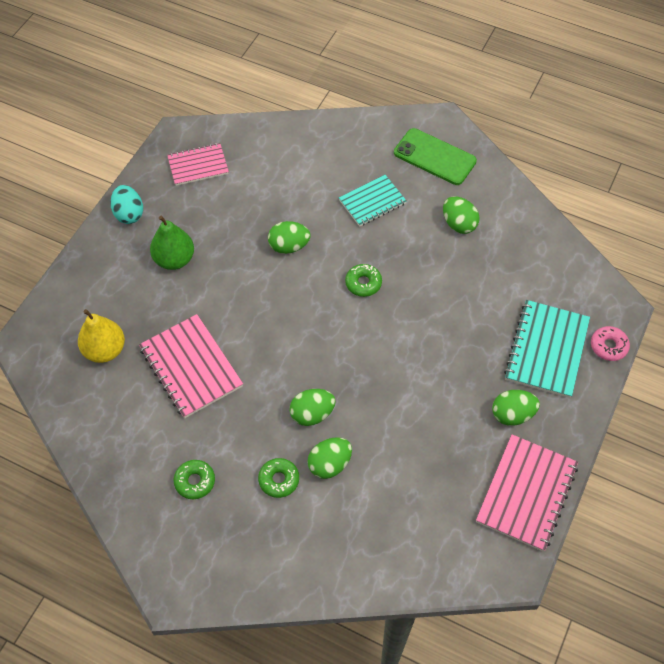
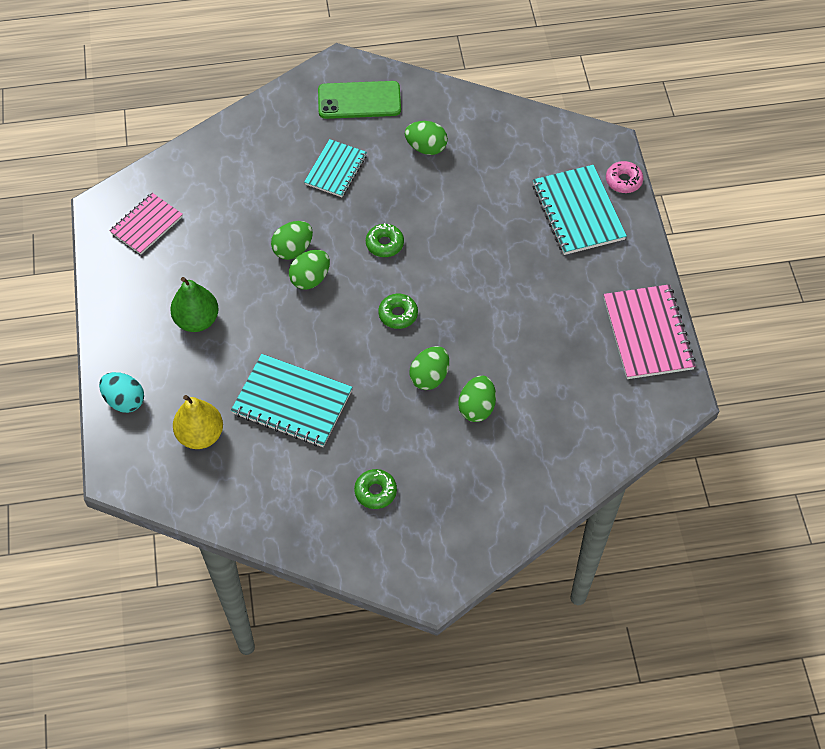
camera: 35 degrees left, 0 degrees up
turquoise egg [110,185,143,224] -> turquoise egg moved to [99,372,144,413]
pink notebook [139,314,243,419] -> turquoise notebook [231,354,352,447]
green donut [258,458,299,498] -> green donut moved to [378,294,418,329]
green egg [492,390,540,426] -> green egg moved to [289,250,330,290]

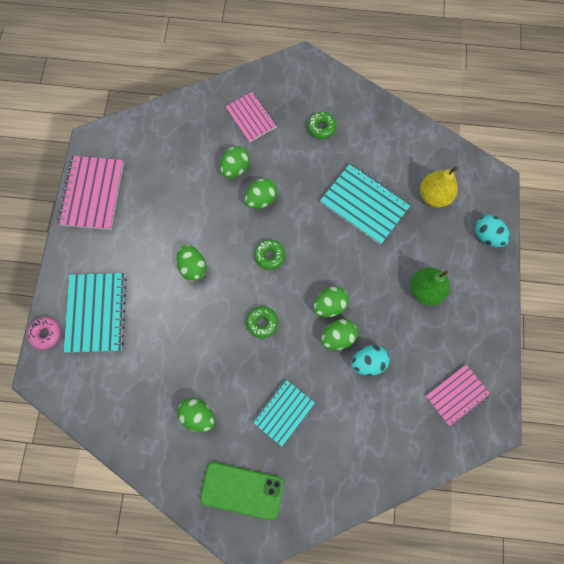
camera: 165 degrees left, 15 degrees up
none -> green egg [176,245,206,281]
none -> pink notebook [225,91,277,143]
none -> turquoise egg [351,345,390,376]

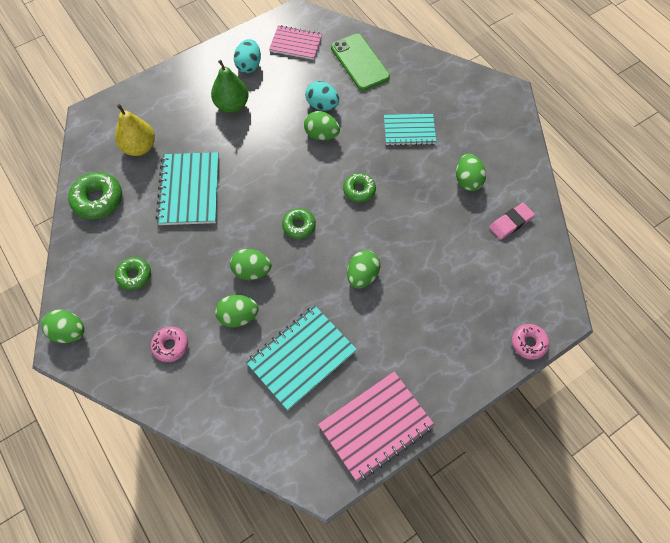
camera: 130 degrees left, 10 degrees down
turquoise notebook [64,273,127,353] -> turquoise notebook moved to [246,305,357,410]
green phone [200,462,284,520] -> green phone moved to [331,34,390,91]
pink notebook [225,91,277,143] -> pink donut [151,327,188,362]
green egg [313,286,349,317] -> green egg moved to [41,309,85,343]
turquoise egg [475,215,510,247] -> turquoise egg moved to [234,39,261,73]
none -> green donut [68,172,122,219]
none -> pink eraser [489,203,535,240]

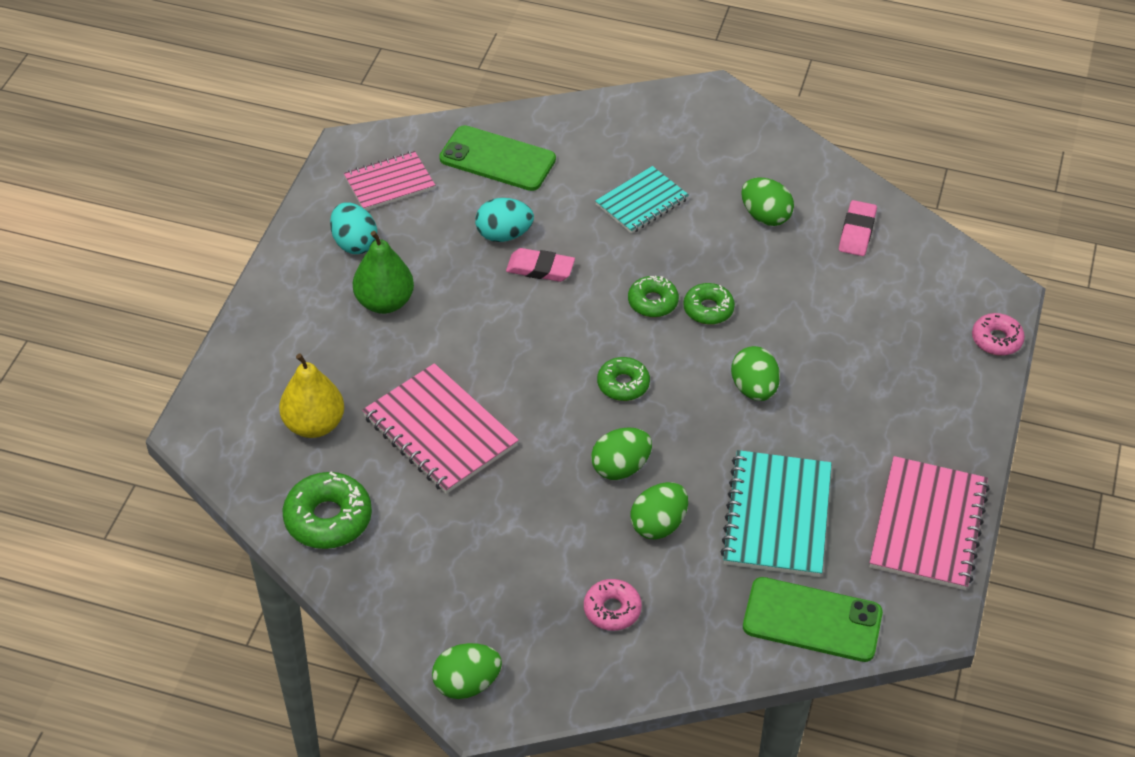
camera: 40 degrees left, 15 degrees down
green donut [115,257,151,290] -> green donut moved to [683,283,735,325]
turquoise notebook [156,152,219,225] -> pink notebook [362,363,519,494]
green egg [304,111,340,141] -> pink eraser [506,248,575,282]
none -> green phone [743,577,883,662]

